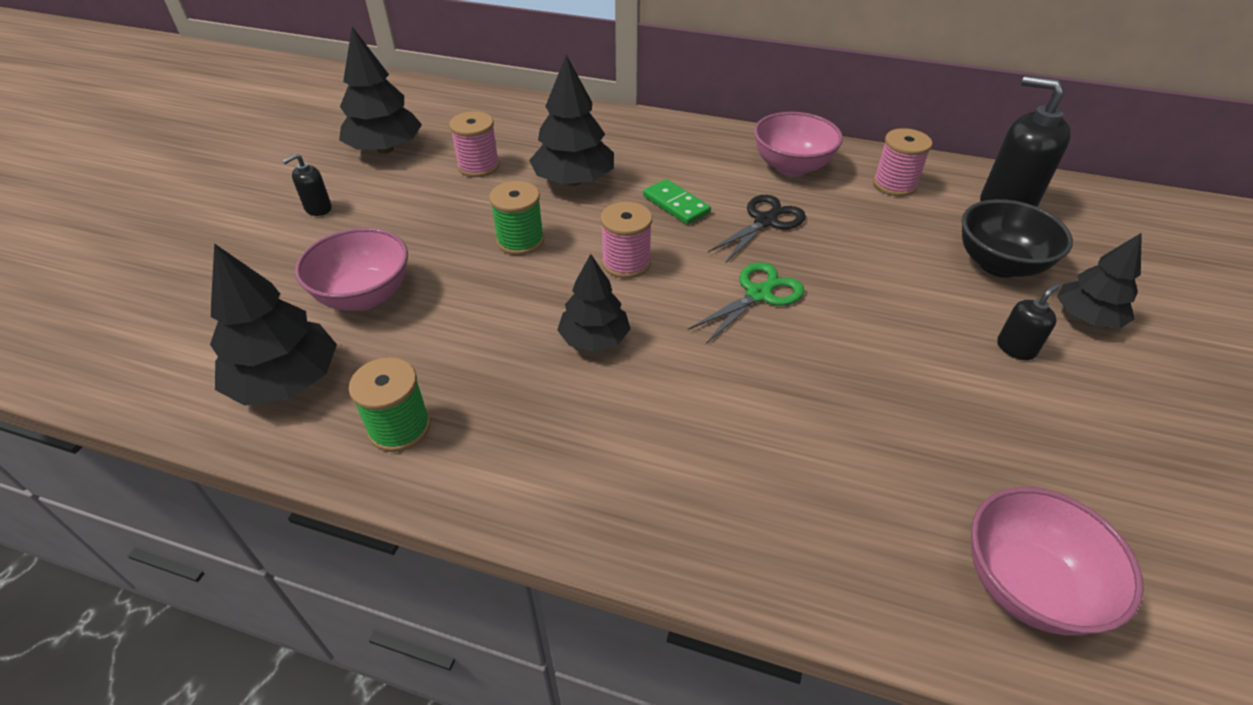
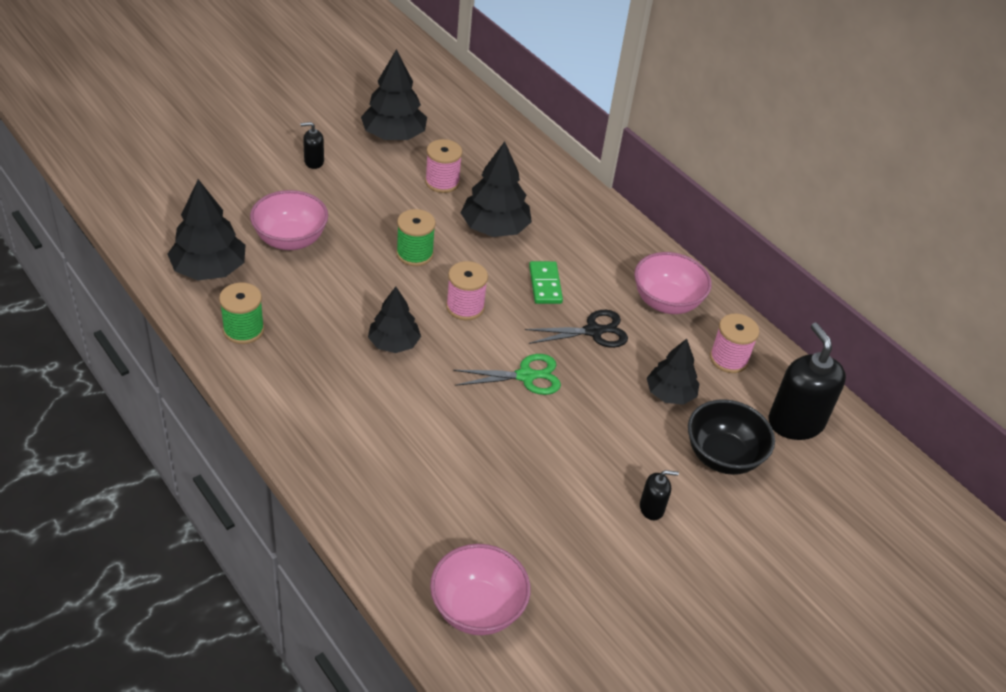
camera: 30 degrees right, 0 degrees up
black tree [1057,233,1142,328] -> black tree moved to [647,339,700,405]

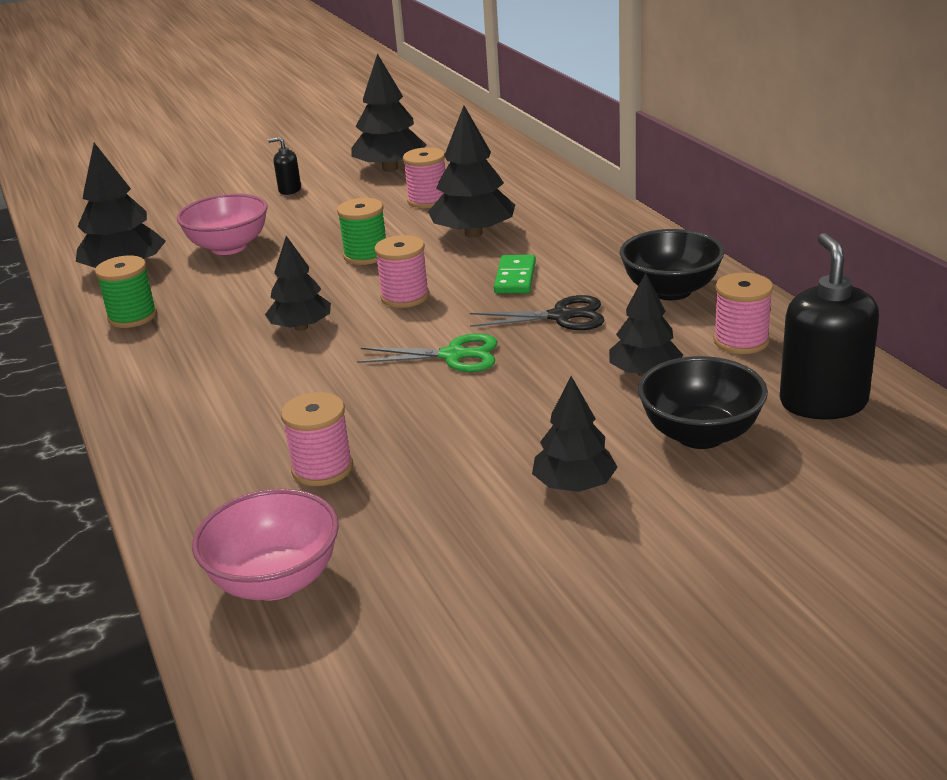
camera: 20 degrees right, 15 degrees down
pink bowl [634,252,712,314] -> black bowl [620,229,724,300]
black soap dispenser [640,470,679,520] -> black tree [532,376,618,492]
none -> pink spool [281,392,353,486]

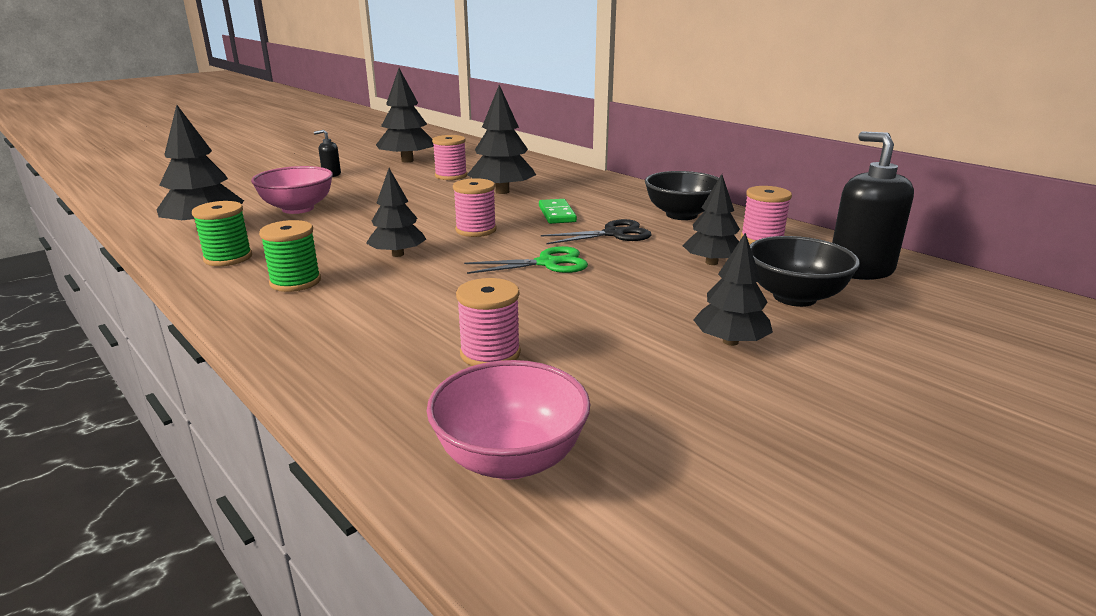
camera: 20 degrees left, 5 degrees down
green spool [337,198,386,265] -> green spool moved to [259,220,321,292]

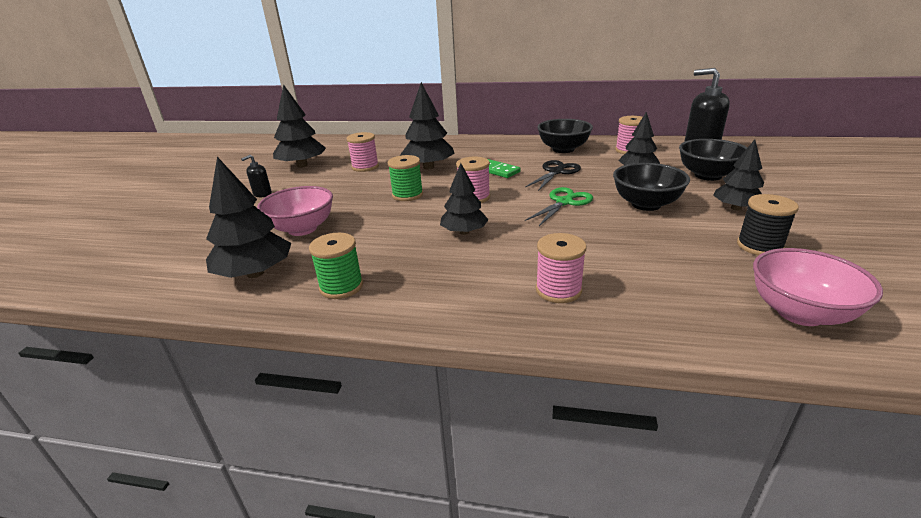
camera: 35 degrees left, 5 degrees up
green spool [259,220,321,292] -> green spool moved to [388,155,423,201]
pink spool [456,278,521,366] -> pink spool moved to [536,233,586,303]
none -> black bowl [613,163,690,211]
none -> black spool [737,194,799,255]

